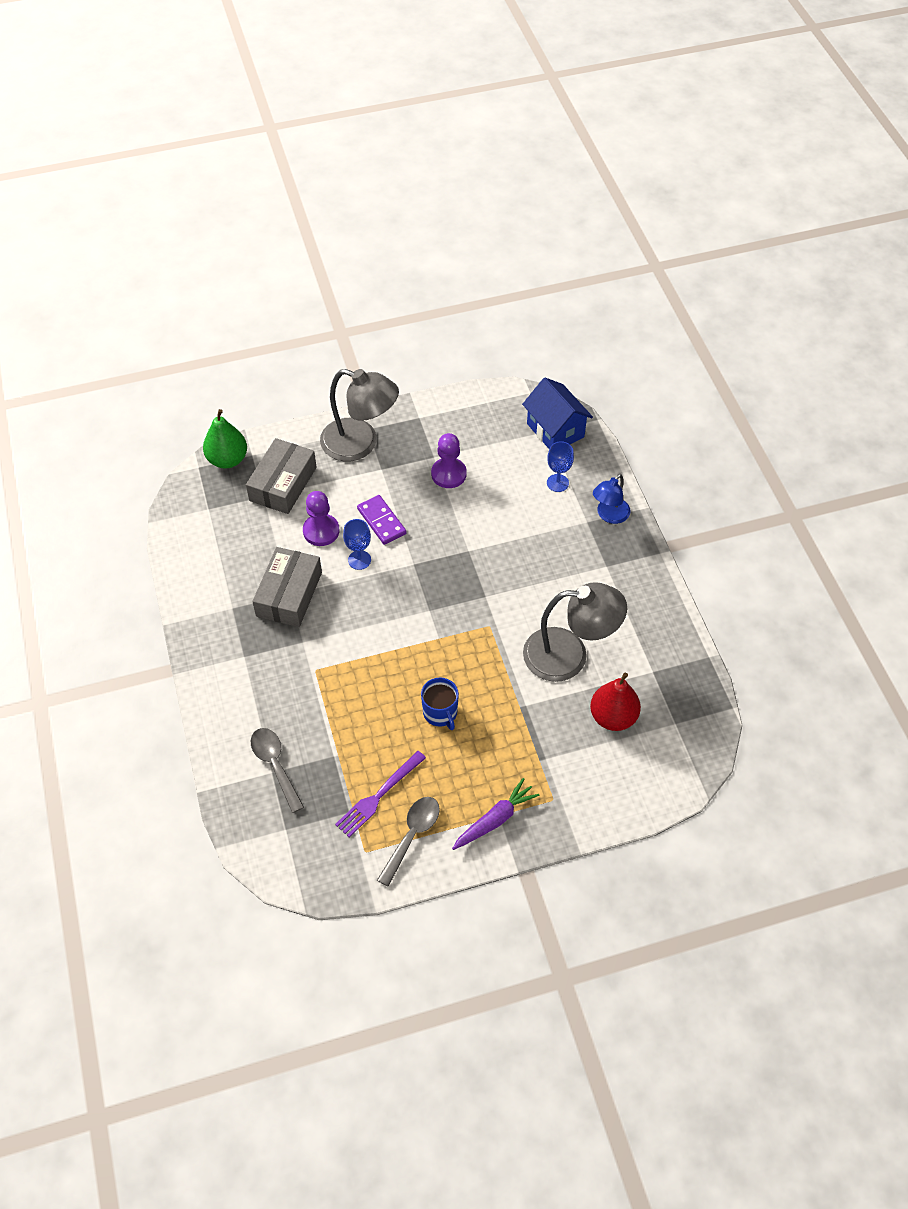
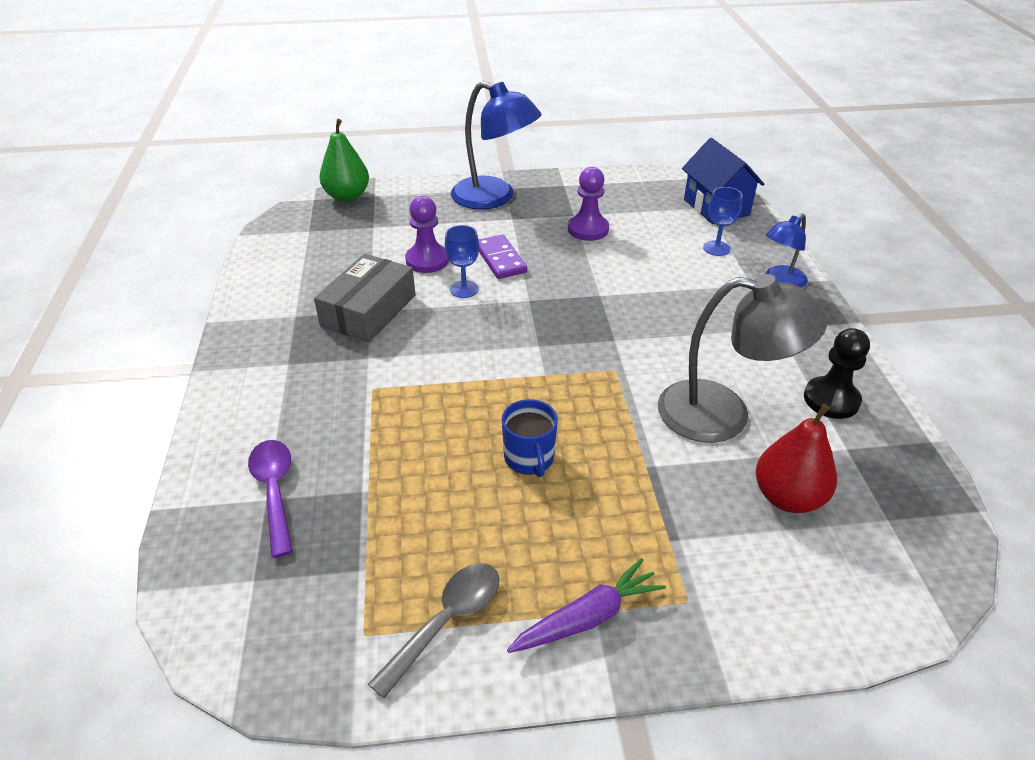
camera: 10 degrees right, 15 degrees down
grey box [246,438,317,514] -> none
grey spoon [251,728,304,813] -> purple spoon [248,440,293,558]
grey lamp [320,369,399,461] -> blue lamp [451,81,542,210]
purple fork [335,751,426,837] -> none
none -> black pawn [804,328,870,419]

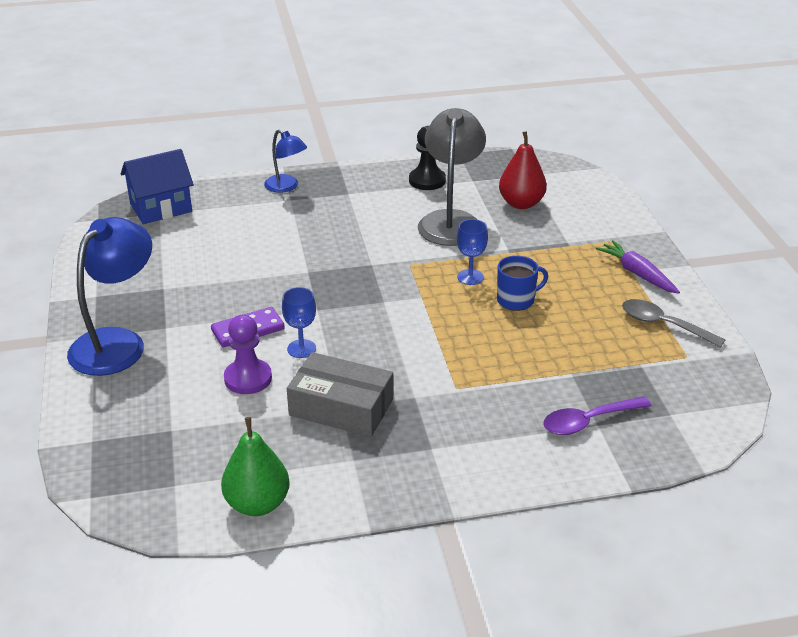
camera: 95 degrees left, 5 degrees down
green pear [319,119,369,202] -> green pear moved to [221,417,290,516]
purple pawn [568,167,609,241] -> none
blue goblet [703,187,743,256] -> blue goblet moved to [457,219,488,285]

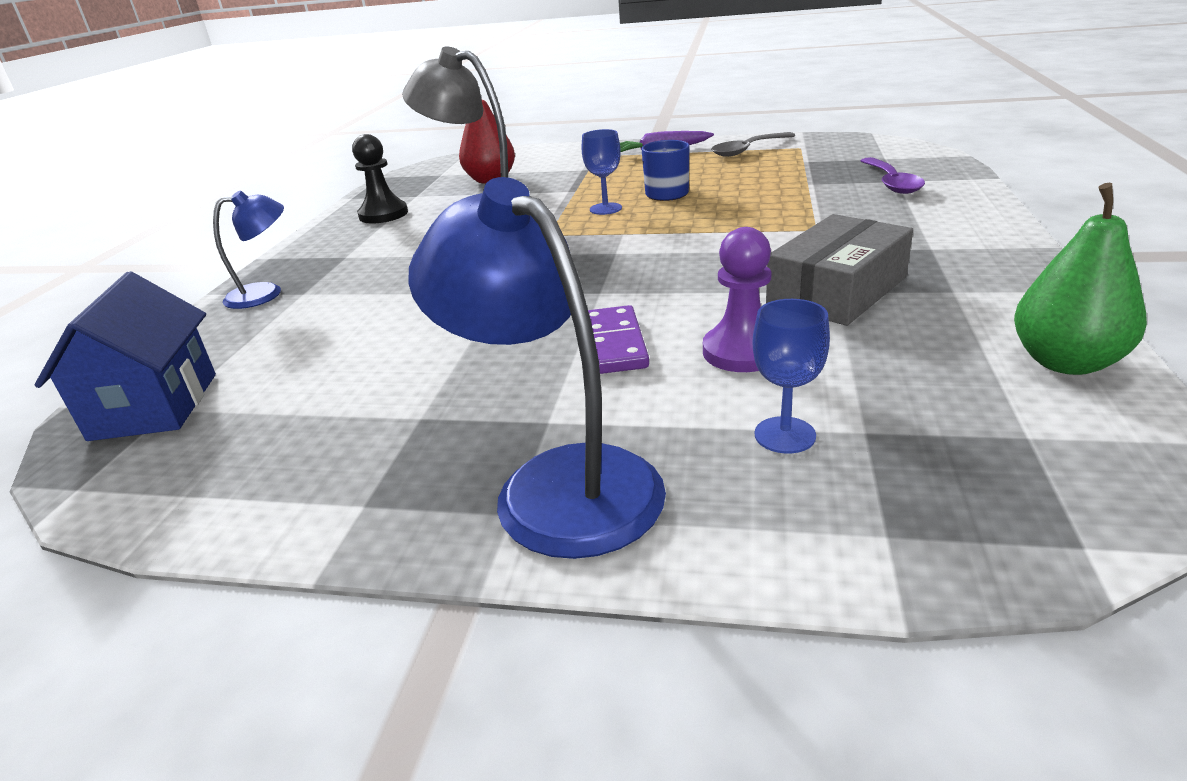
camera: 65 degrees left, 5 degrees down
blue goblet [282,287,316,358] -> blue goblet moved to [752,299,830,454]

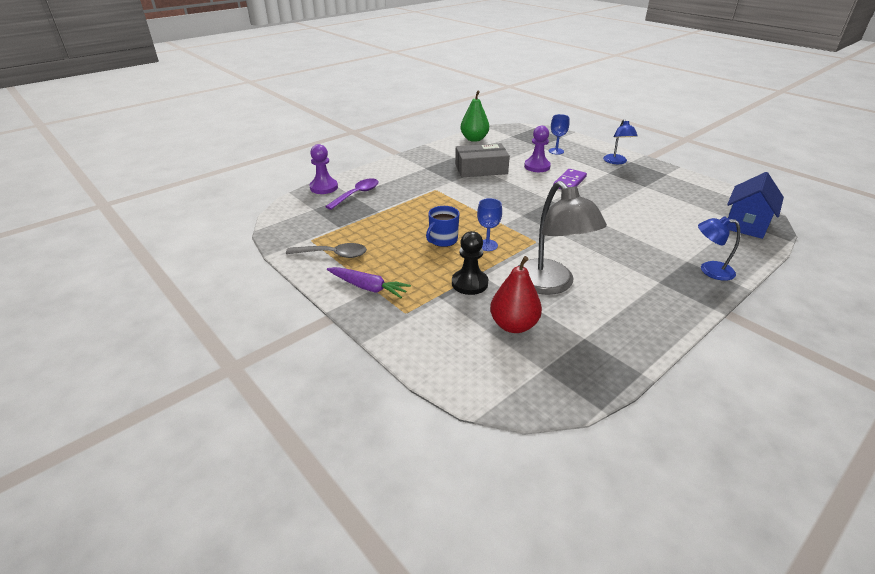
camera: 145 degrees left, 5 degrees up
black pawn [352,134,408,224] -> black pawn moved to [452,231,488,295]
blue lamp [409,177,666,559] -> blue lamp [603,119,638,164], size x0.56
none -> purple pawn [309,144,338,194]

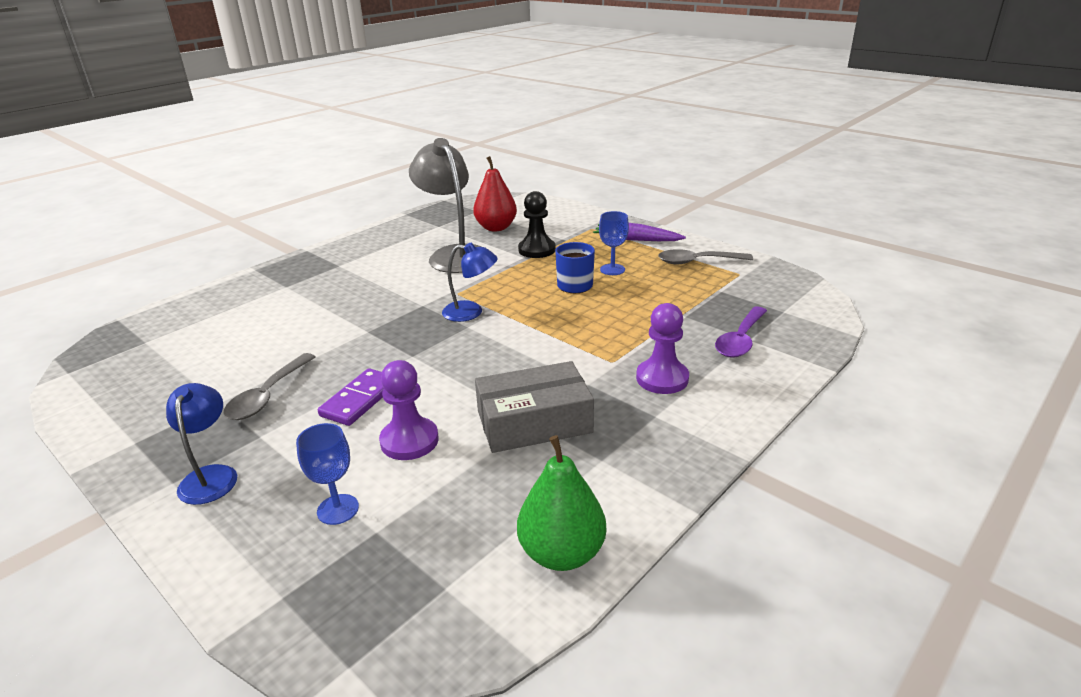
camera: 175 degrees right, 5 degrees down
purple pawn [309,144,338,194] -> purple pawn moved to [636,303,689,394]
blue goblet [477,198,502,251] -> blue goblet moved to [599,211,629,275]
blue lamp [698,216,741,281] -> blue lamp moved to [442,243,498,322]
blue house [727,172,784,239] -> none
none -> grey spoon [223,353,315,420]

